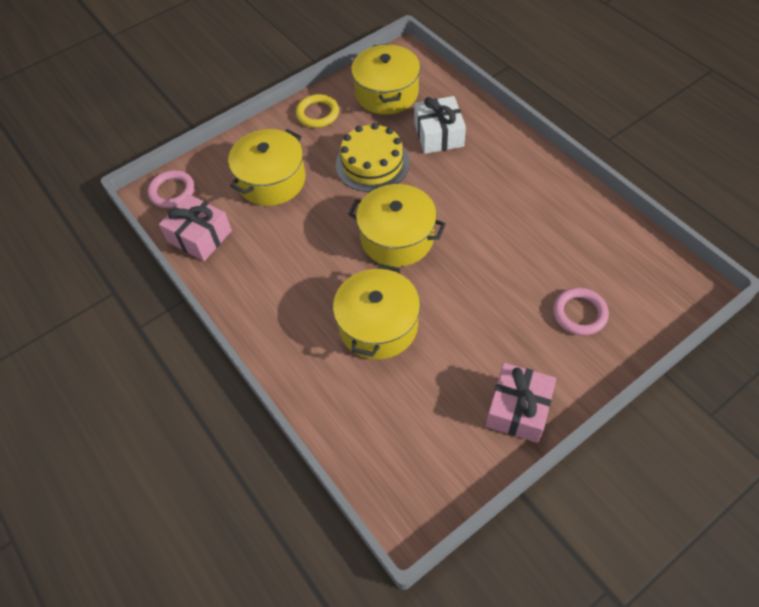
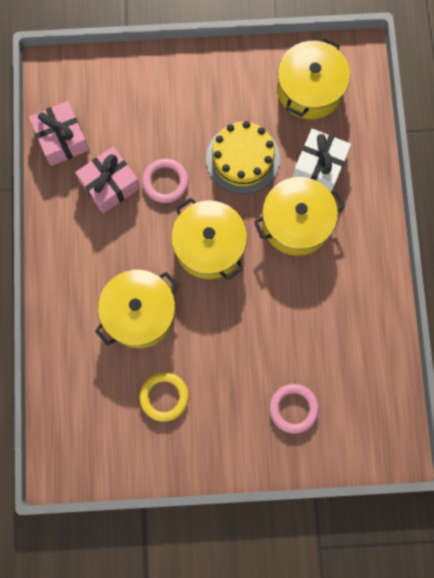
camera: 30 degrees right, 20 degrees up
pink ring [147,170,195,208] -> pink ring moved to [142,159,189,203]
yellow pot [228,129,306,206] -> yellow pot moved to [254,177,345,256]
yellow ring [296,94,339,128] -> yellow ring moved to [139,372,189,422]
pink gift [486,363,556,443] -> pink gift moved to [75,147,140,214]

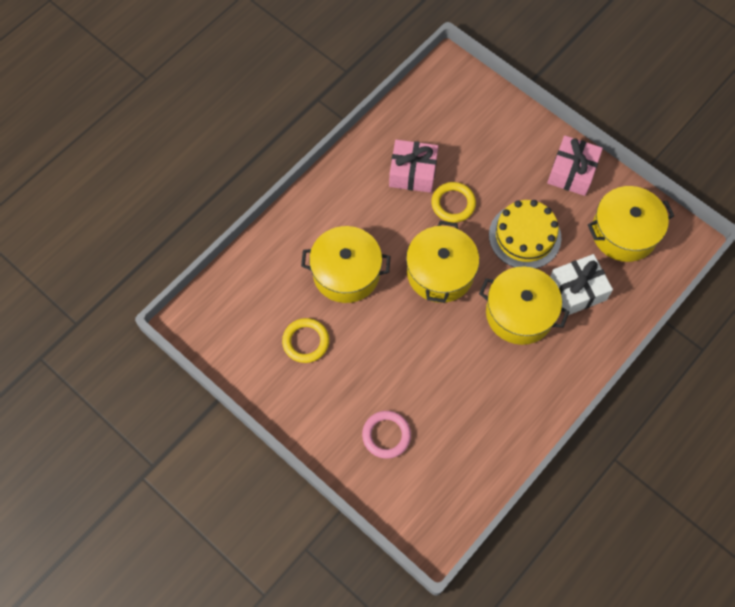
camera: 45 degrees right, 10 degrees down
pink gift [29,101,89,166] -> pink gift moved to [547,136,603,196]
pink ring [142,159,189,203] -> yellow ring [431,182,476,223]

